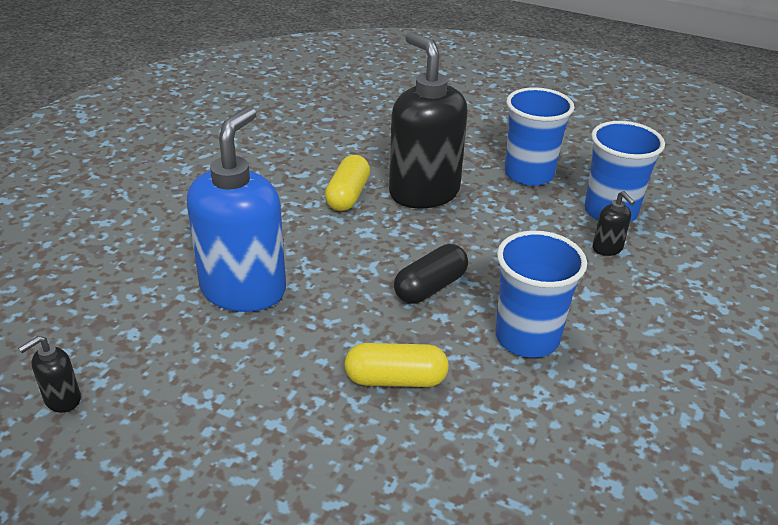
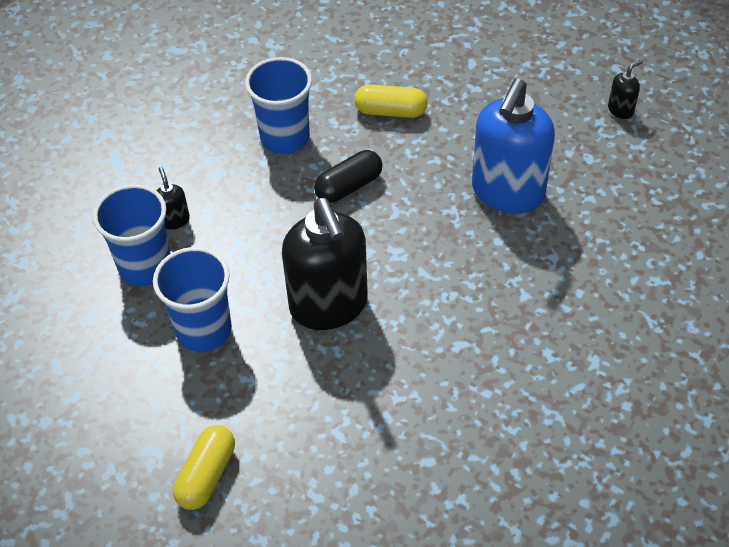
camera: 170 degrees left, 15 degrees up
yellow capsule [325,155,370,211] -> yellow capsule moved to [173,425,235,510]

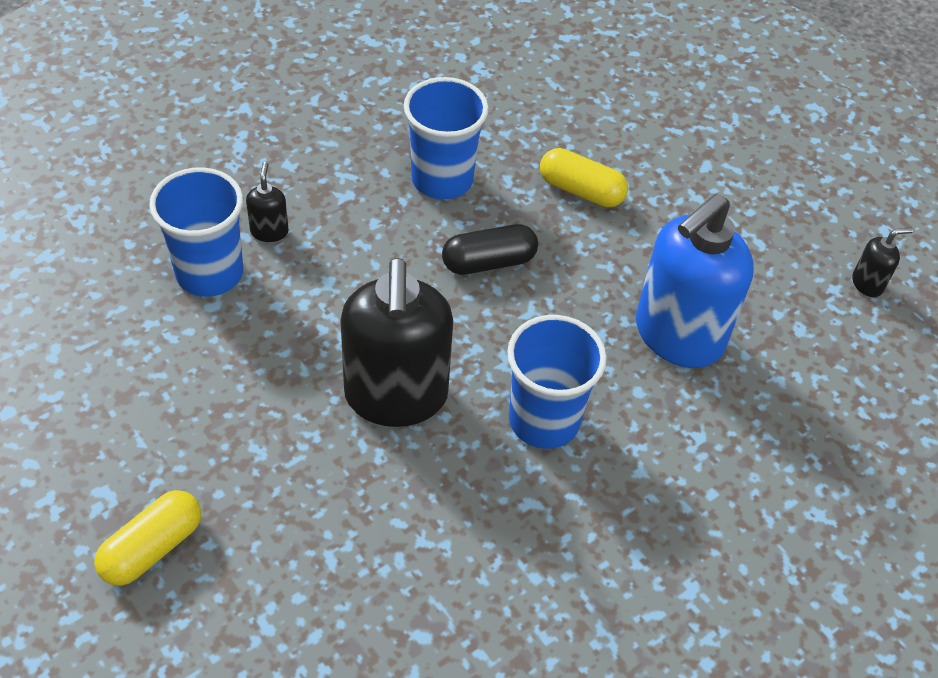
camera: 15 degrees right, 0 degrees up
blue cup [153,247,232,352] -> blue cup moved to [507,315,607,449]

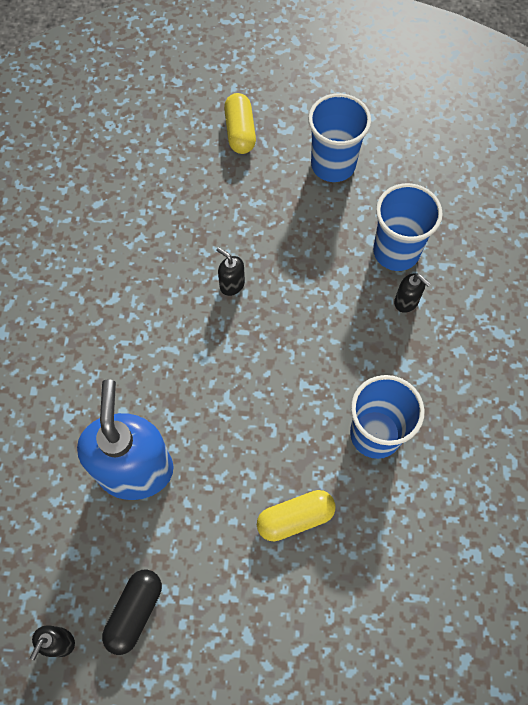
camera: 135 degrees right, 15 degrees up
black soap dispenser [340,258,453,427] -> black soap dispenser [216,247,245,296], size x0.41
black capsule [442,224,538,275] -> black capsule moved to [102,570,162,655]
blue cup [507,315,607,449] -> blue cup moved to [308,93,371,182]

